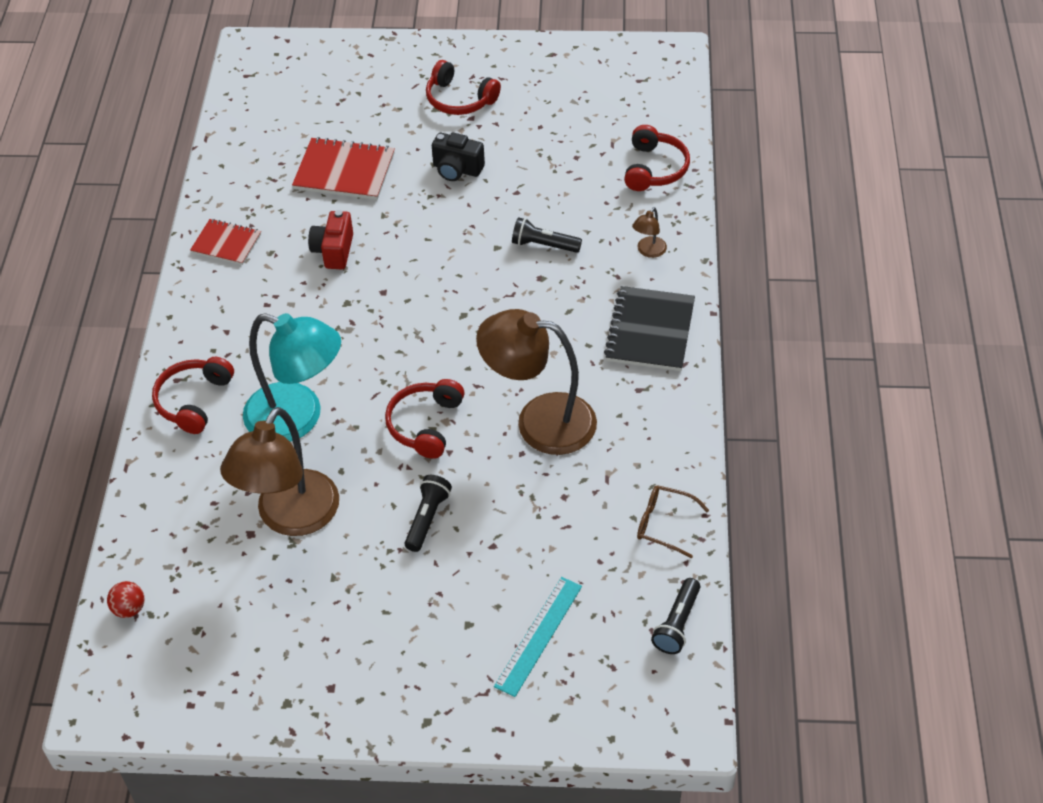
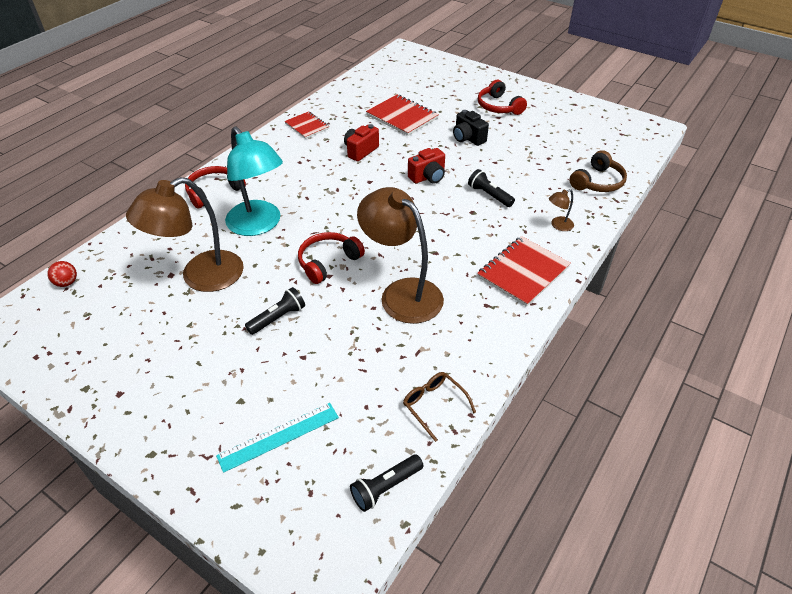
camera: 30 degrees right, 5 degrees down
black notebook [604,286,695,371] -> red notebook [477,236,571,307]
red headphones [624,125,690,191] -> brown headphones [569,150,627,192]
none -> red camera [408,148,445,184]

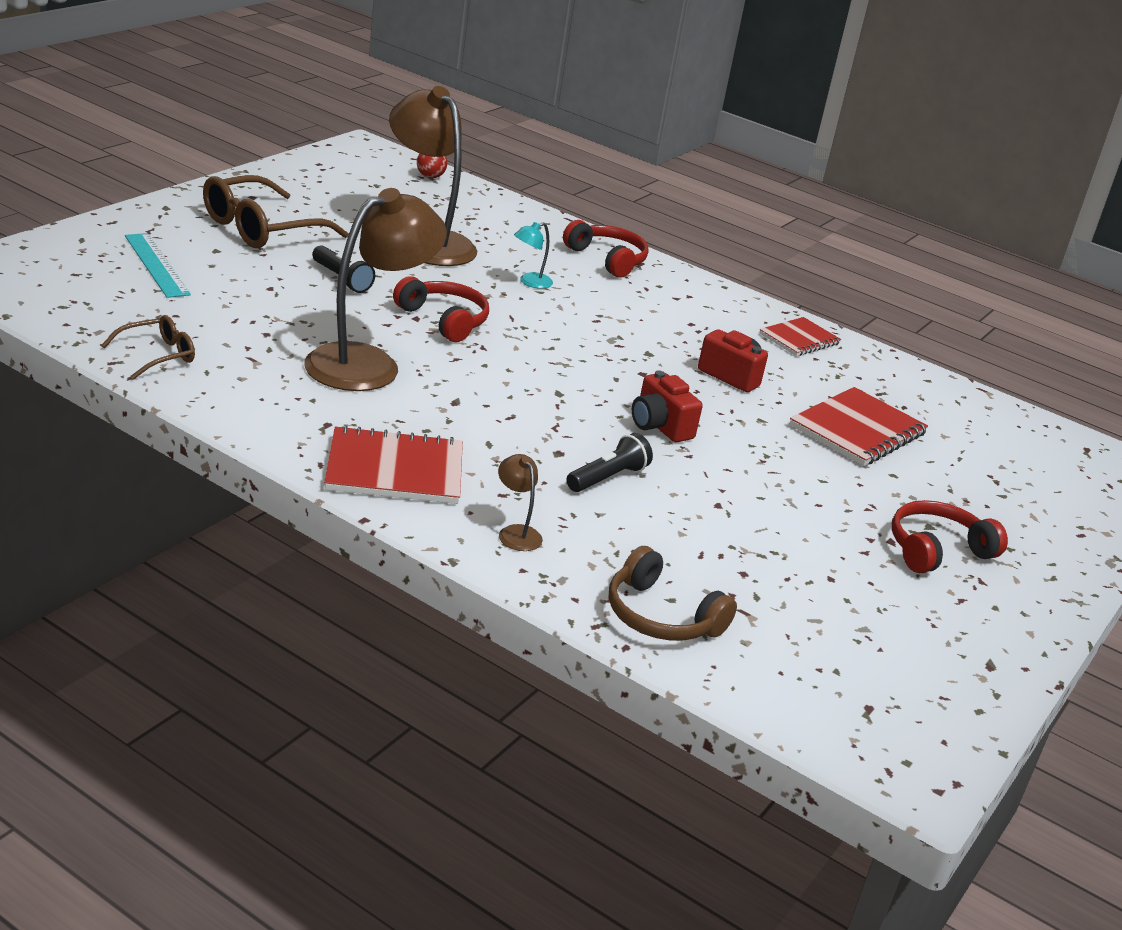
camera: 85 degrees right, 15 degrees down
turquoise lamp [225,127,283,236] -> turquoise lamp [514,222,553,289], size x0.41
black flashlight [350,455,423,512] -> none
black camera [453,110,489,146] -> none
red notebook [477,236,571,307] -> red notebook turned 45 degrees counterclockwise [324,425,463,504]
none -> brown glasses [203,175,349,248]

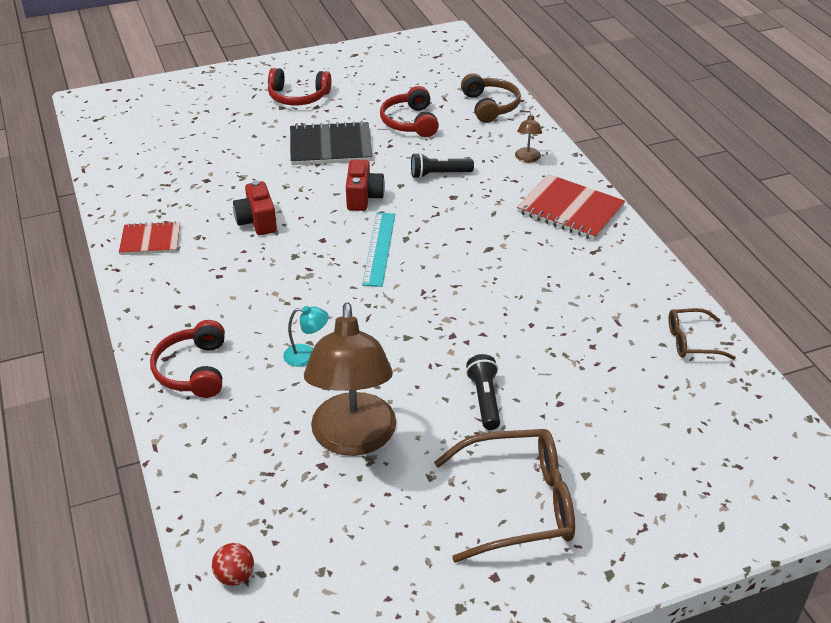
camera: 140 degrees left, 10 degrees up
turquoise ruler [125,233,191,298] -> turquoise ruler moved to [362,213,395,287]
brown lamp [304,188,447,391] -> none
red headphones [393,276,489,342] -> red headphones moved to [380,86,439,137]
red notebook [789,387,928,466] -> none
none -> black notebook [290,121,372,165]

